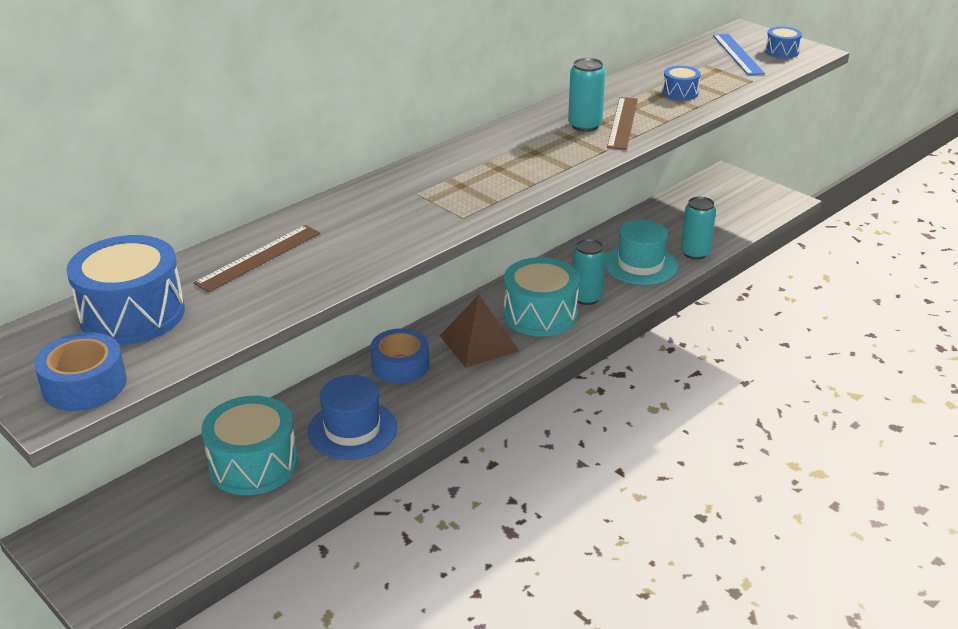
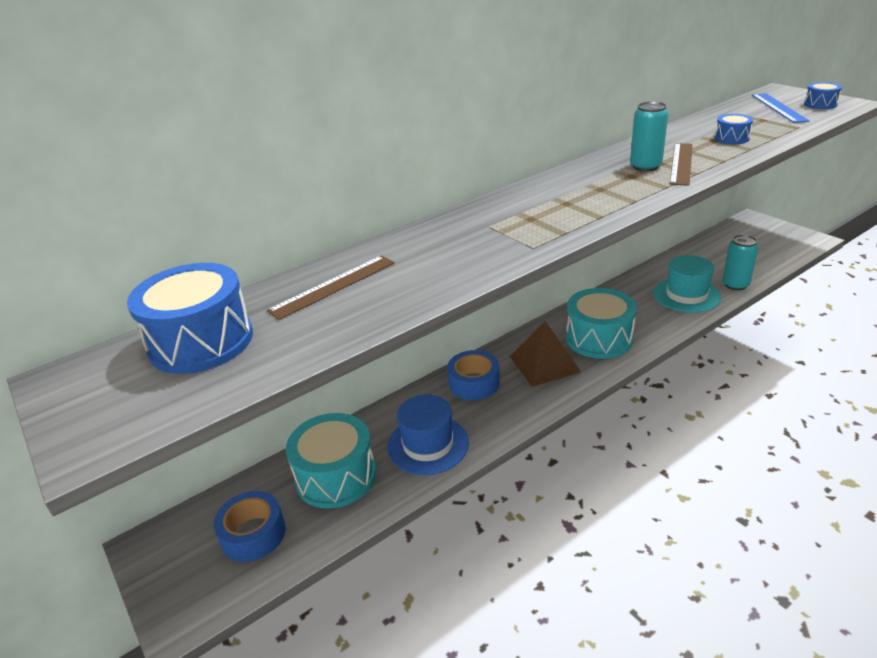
camera: 10 degrees right, 0 degrees up
blue tape [34,332,127,411] -> blue tape moved to [214,491,286,562]
turquoise can [572,239,606,305] -> none

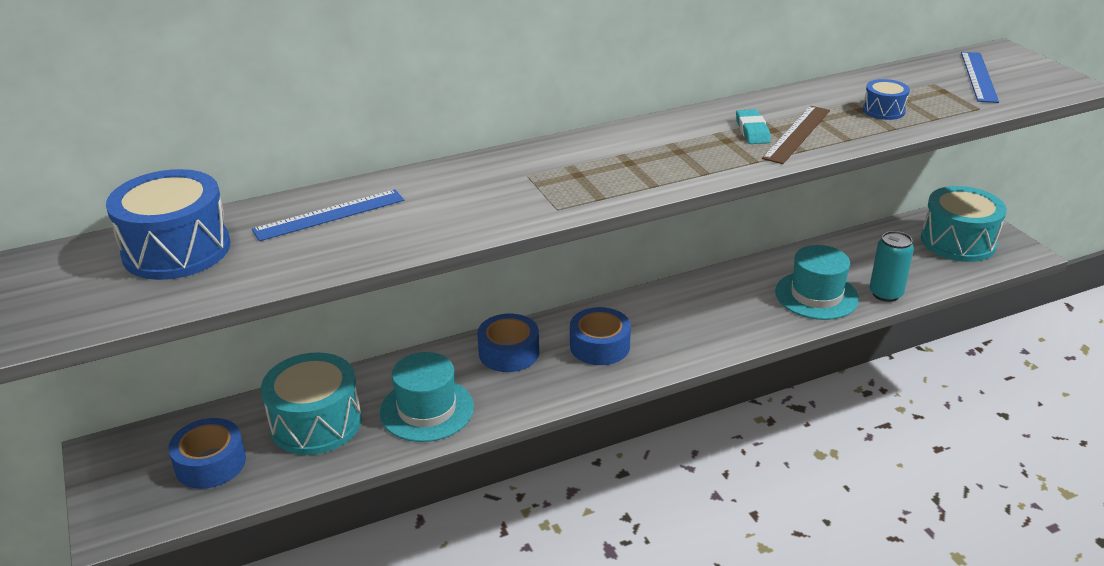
camera: 10 degrees right, 0 degrees up
brown ruler [267,255,395,320] -> blue ruler [252,189,404,241]
blue hat [387,395,469,475] -> turquoise hat [380,352,474,442]
brown pyramid [510,321,581,387] -> blue tape [570,307,631,365]
turquoise drum [566,288,637,359] -> turquoise drum moved to [921,186,1007,262]
turquoise can [630,101,668,172] -> turquoise eraser [736,109,771,144]
blue drum [804,82,842,109] -> none

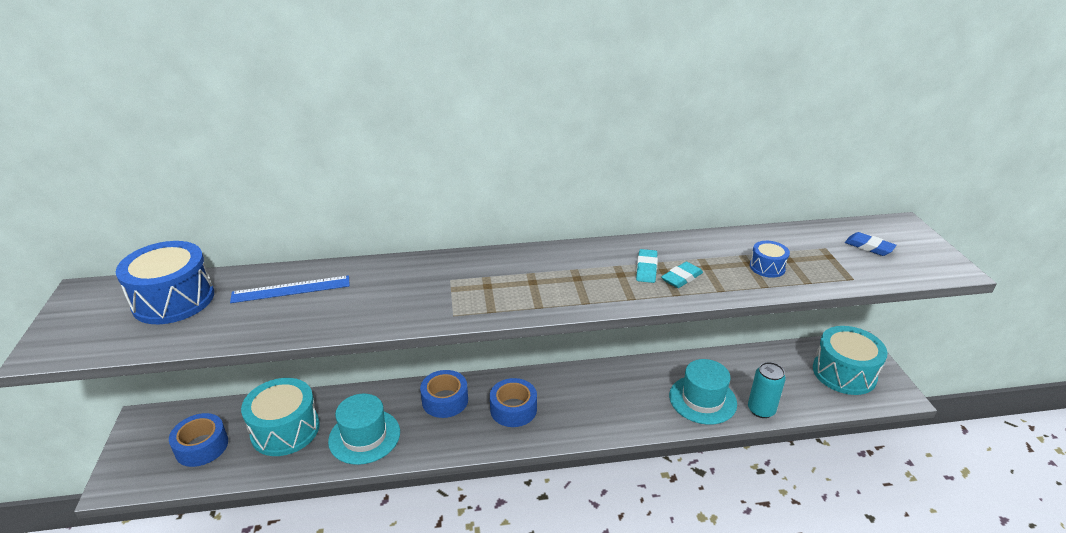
camera: 15 degrees right, 0 degrees up
brown ruler [762,106,830,164] -> turquoise eraser [661,262,703,288]
blue ruler [961,52,999,103] -> blue eraser [845,232,897,256]

